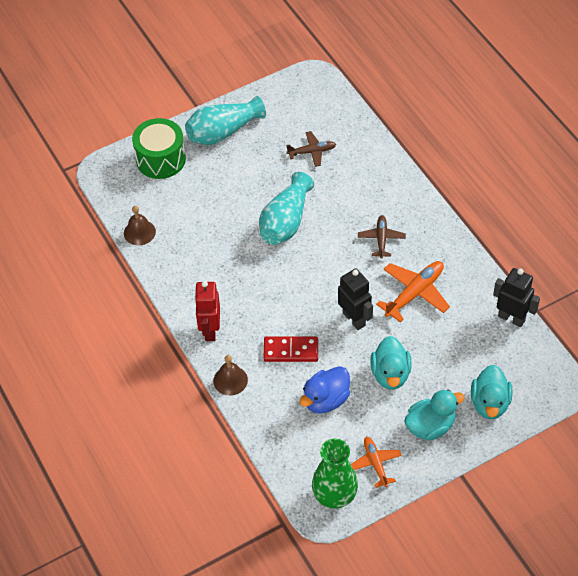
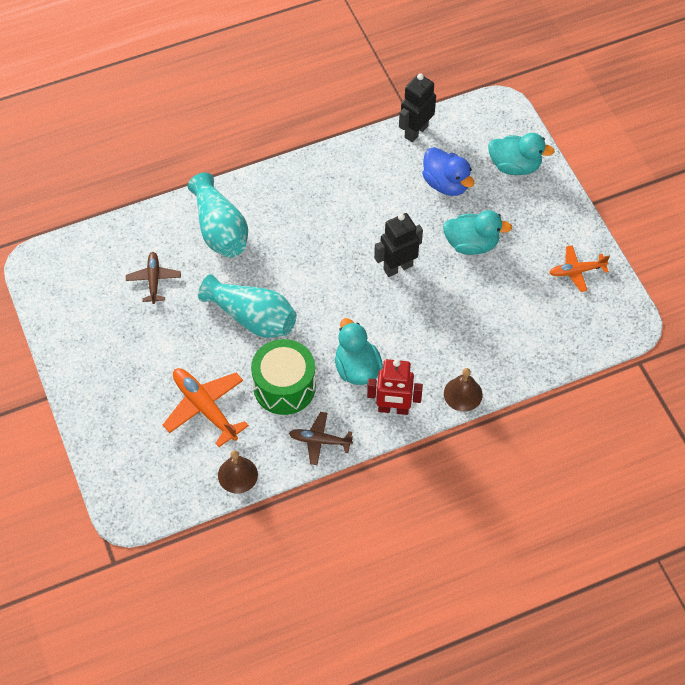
camera: 85 degrees left, 5 degrees up
green drum [132,118,186,179] -> green drum moved to [251,339,316,415]
turquoise vase [185,96,266,145] -> turquoise vase moved to [188,173,248,257]
red domino [264,336,318,362] -> none
blue duck [299,366,350,414] -> blue duck moved to [422,147,474,196]
green vase [312,439,358,509] -> none
brown plane [358,215,406,259] -> brown plane moved to [289,412,353,465]
orange plane [376,261,450,322] -> orange plane moved to [163,368,249,447]
turquoise duck [404,390,465,441] -> turquoise duck moved to [335,318,383,385]

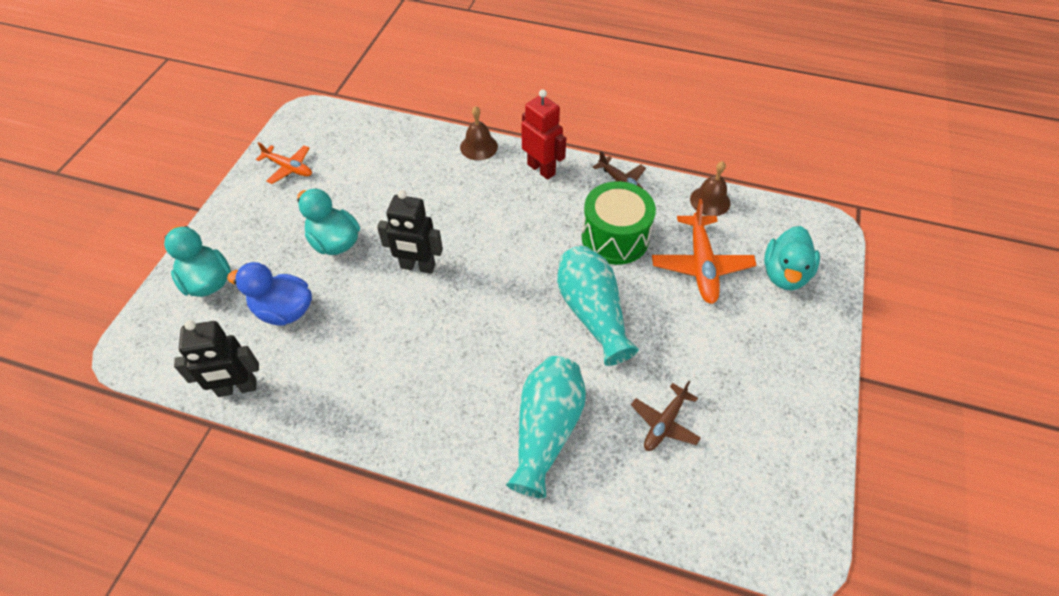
camera: 140 degrees left, 5 degrees down
turquoise duck [335,318,383,385] -> turquoise duck moved to [764,226,820,290]
blue duck [422,147,474,196] -> blue duck turned 75 degrees counterclockwise [227,262,312,325]

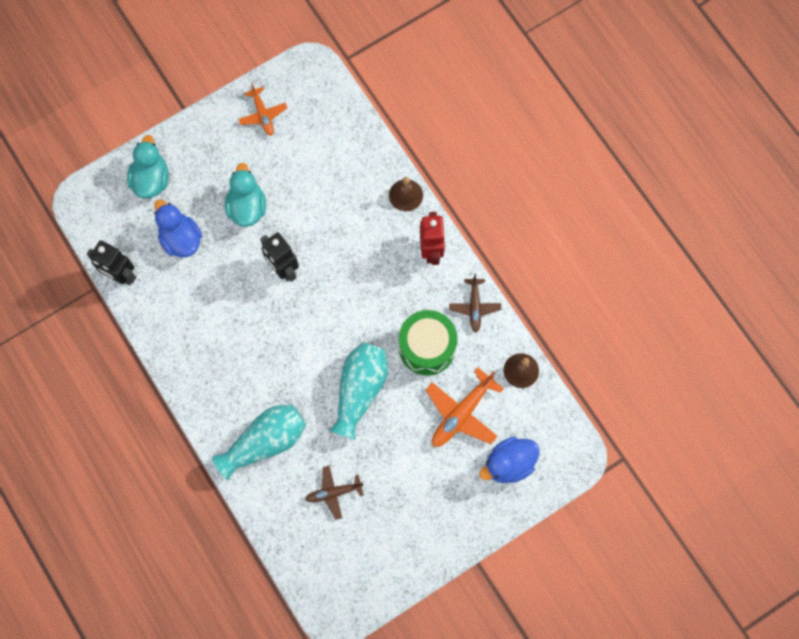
camera: 40 degrees right, 20 degrees up
turquoise duck [764,226,820,290] -> blue duck [479,437,540,483]

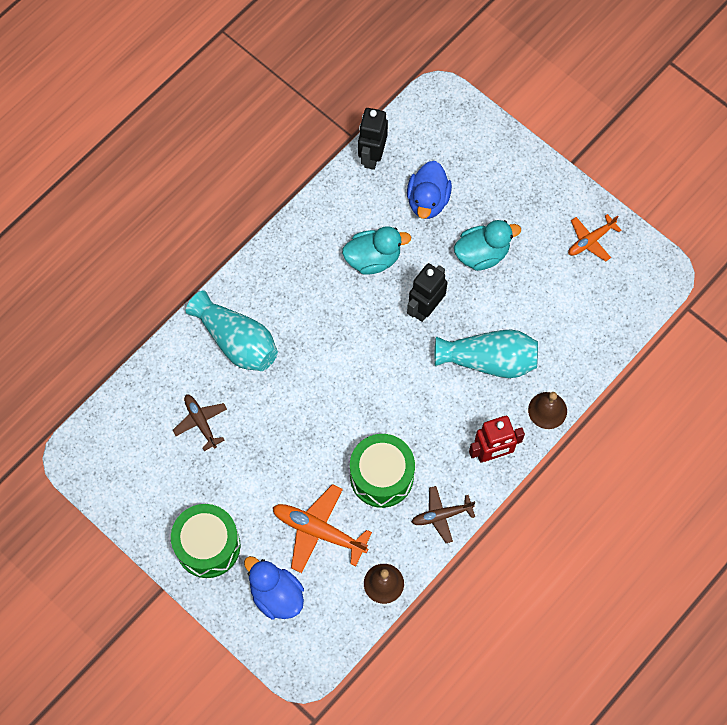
camera: 75 degrees right, 5 degrees down
turquoise duck [127,135,169,198] -> turquoise duck moved to [342,226,411,275]
blue duck [154,200,202,258] -> blue duck turned 150 degrees clockwise [407,161,452,219]
turquoise vase [329,342,388,440] -> turquoise vase moved to [434,329,538,378]
none -> green drum [171,504,240,578]

